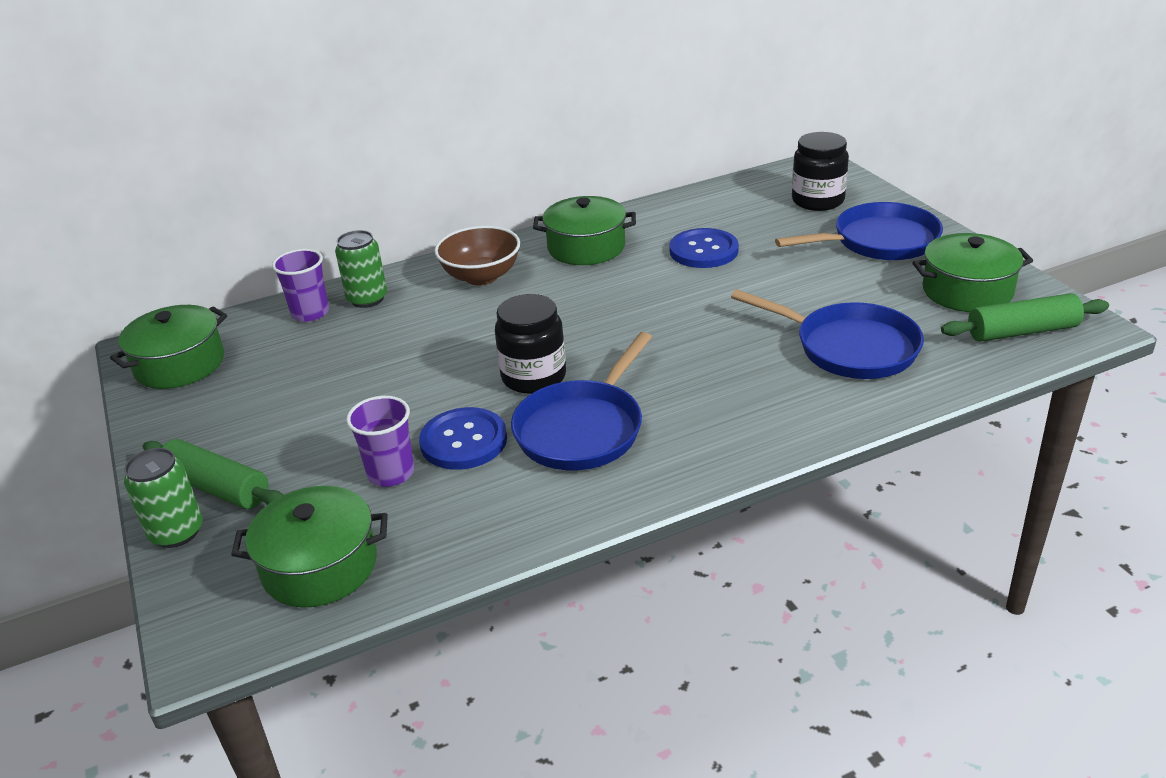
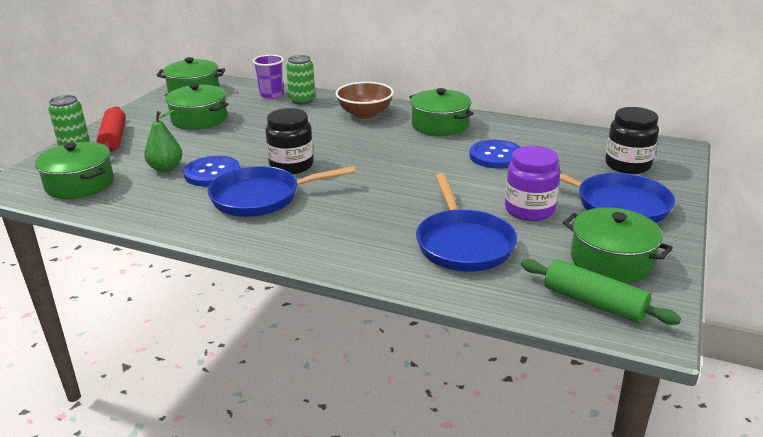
camera: 45 degrees right, 5 degrees down
green rolling pin [143,439,283,509] -> red rolling pin [96,107,126,153]
purple cup [346,396,414,487] -> green pear [144,110,183,172]
none -> green pot [165,83,228,130]
none -> purple jar [505,146,560,221]

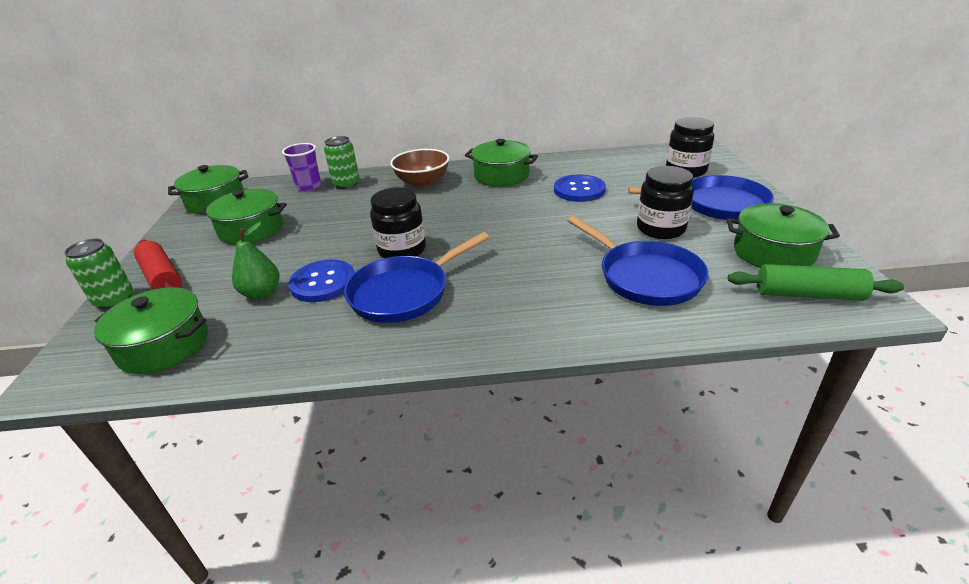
camera: 25 degrees left, 5 degrees up
purple jar [505,146,560,221] -> black jar [637,166,694,239]

